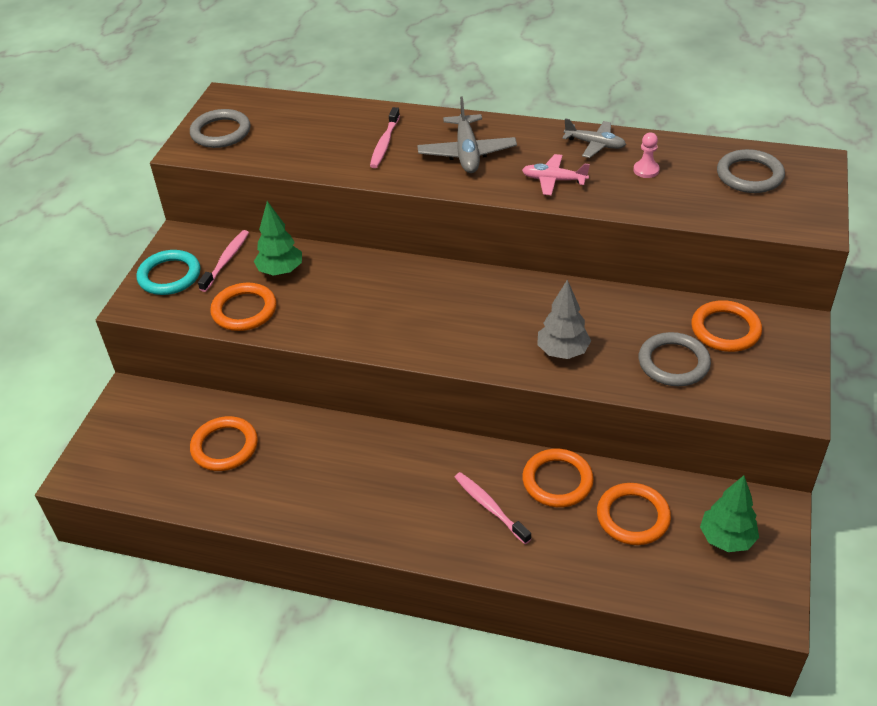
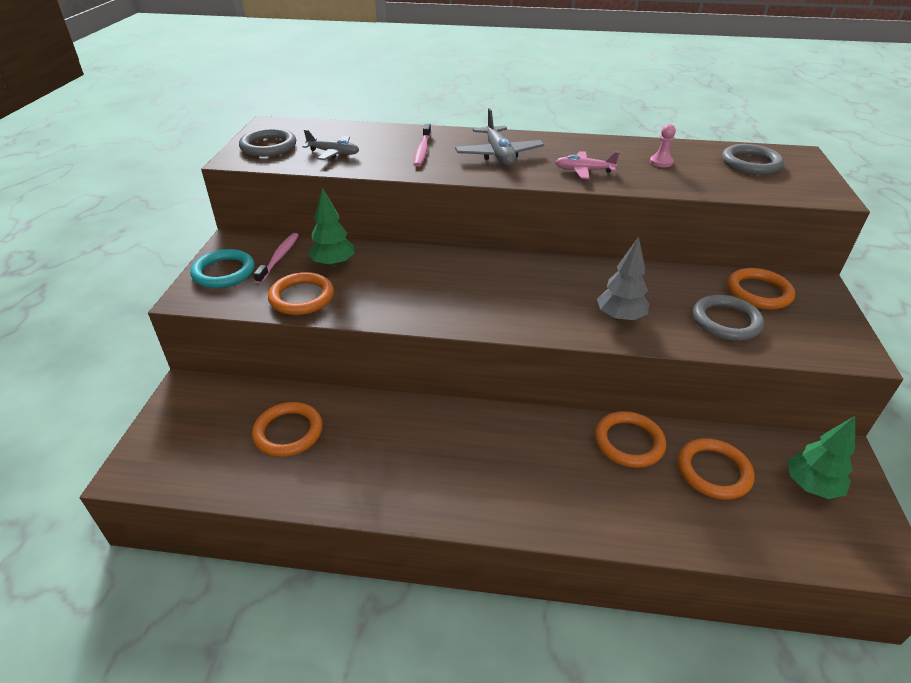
camera: 10 degrees left, 5 degrees down
pink toothbrush [455,472,531,544] -> none
grey plane [562,118,626,158] -> grey plane moved to [302,129,359,160]

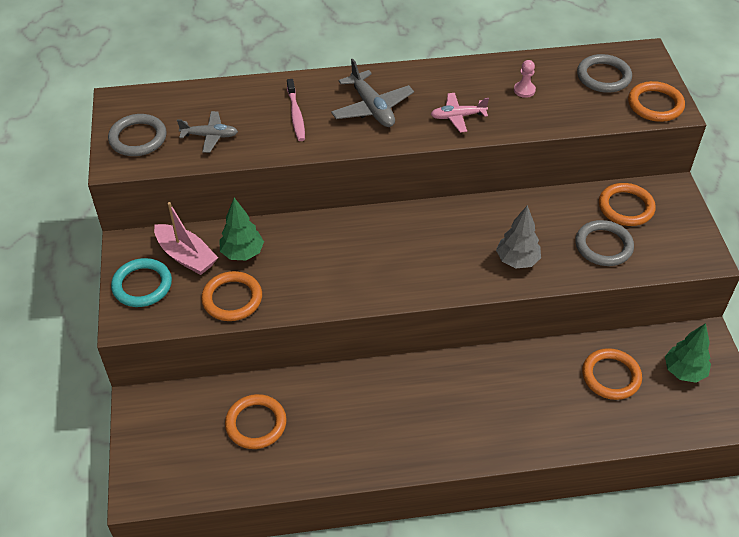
camera: 15 degrees left, 10 degrees up
pink toothbrush [253,233,299,284] -> pink boat [154,202,218,275]
orange ring [595,411,666,468] -> orange ring moved to [628,81,685,122]

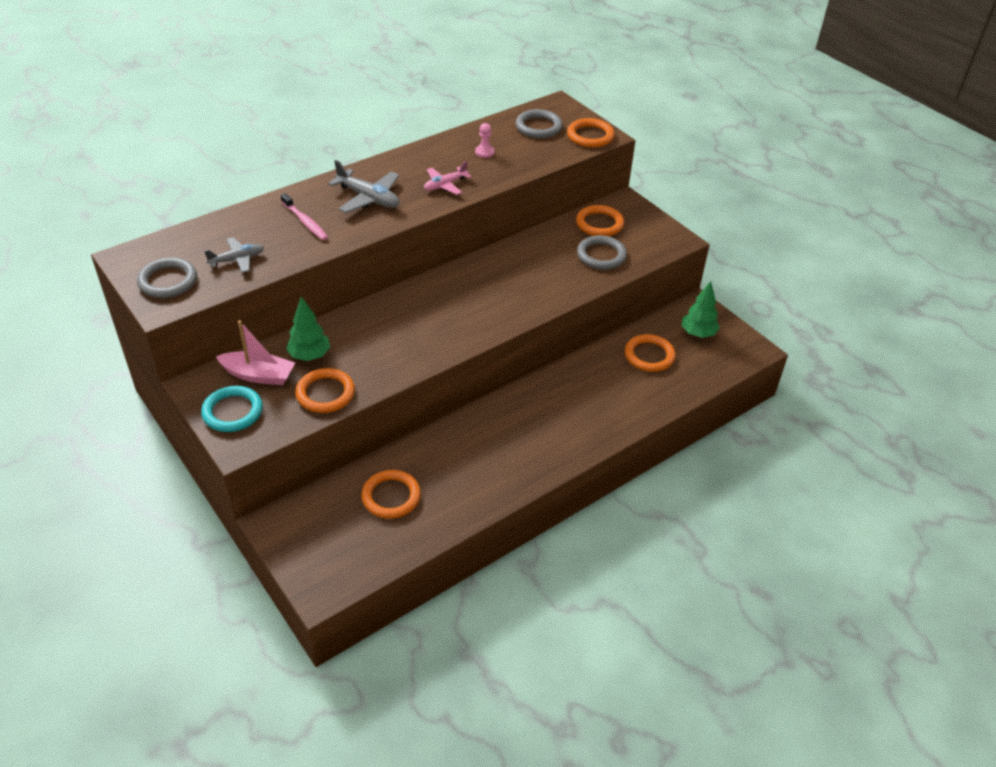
camera: 30 degrees left, 5 degrees down
grey tree [496,205,541,268] -> none

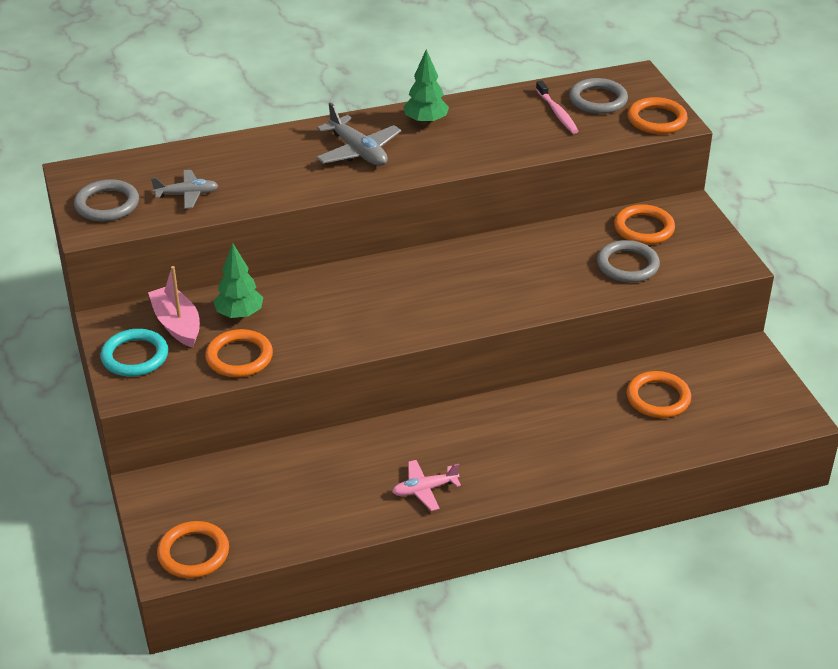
camera: 20 degrees right, 5 degrees down
pink boat [216,320,295,385] -> pink boat turned 150 degrees counterclockwise [148,266,200,348]
pink toothbrush [281,193,328,240] -> pink toothbrush moved to [536,80,578,134]
orange ring [361,470,421,519] -> orange ring moved to [157,521,229,578]
pink plane [424,161,472,195] -> pink plane moved to [392,460,461,511]
pink pawn [475,123,494,158] -> none
green tree [682,281,720,338] -> green tree moved to [403,49,449,125]

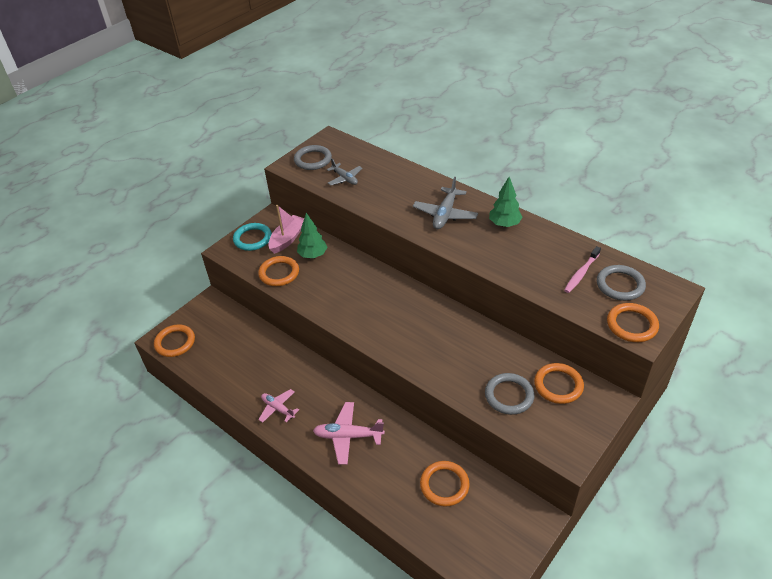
camera: 60 degrees right, 5 degrees up
none -> pink plane [313,402,385,465]

